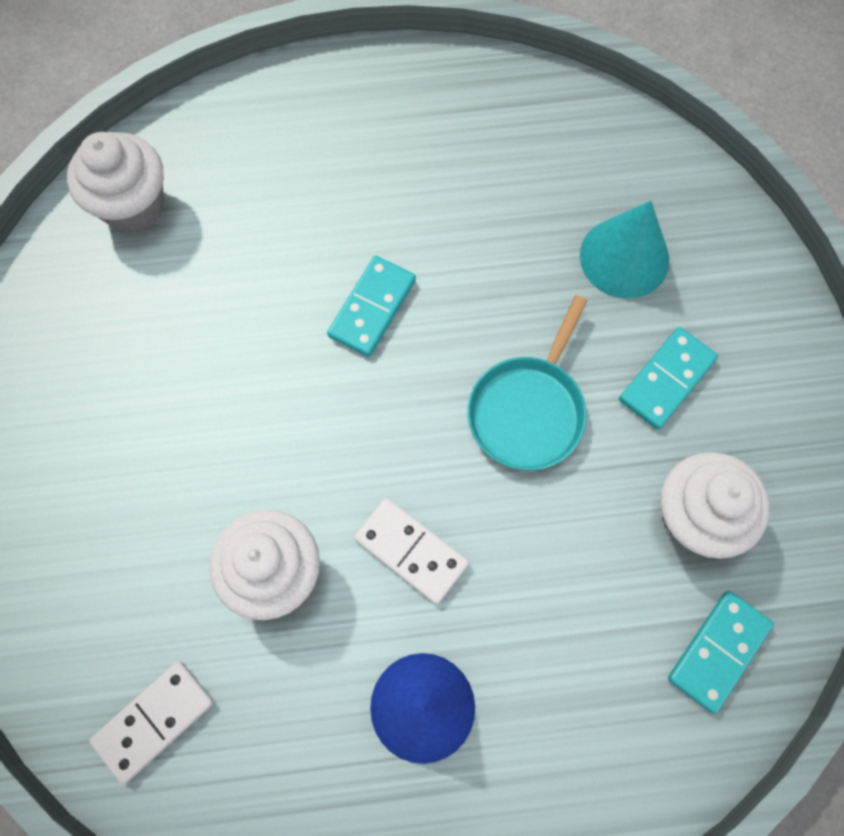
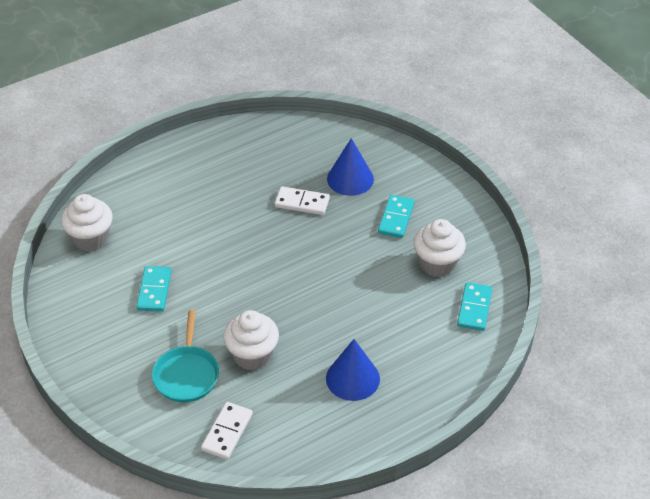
camera: 25 degrees left, 25 degrees down
turquoise domino [327,256,416,357] -> turquoise domino moved to [136,266,171,312]
white domino [354,498,469,604] -> white domino moved to [275,186,330,215]
turquoise pan [468,295,587,470] -> turquoise pan moved to [152,310,219,403]
turquoise cone [580,201,669,299] -> blue cone [327,138,374,196]

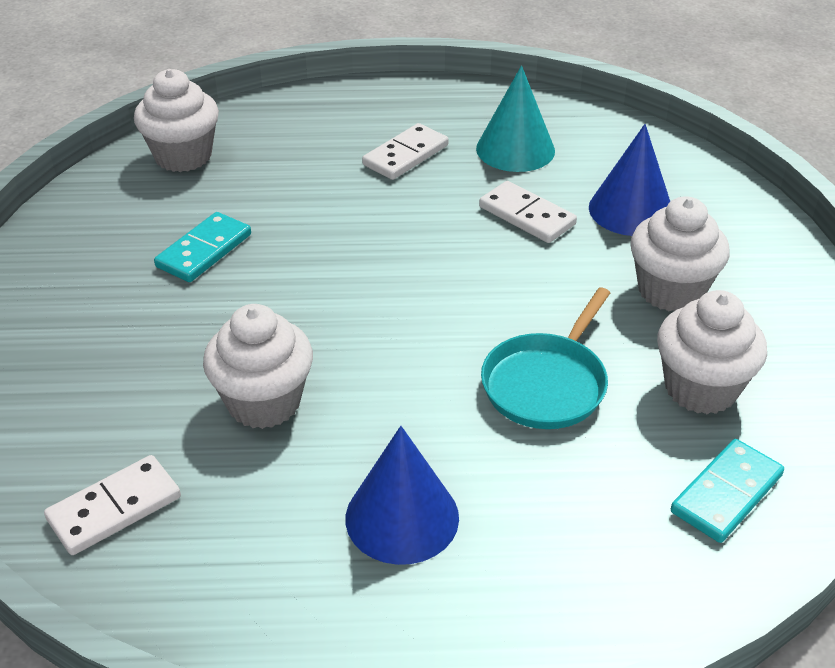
camera: 30 degrees right, 5 degrees down
turquoise pan [152,310,219,403] -> turquoise pan moved to [481,287,610,429]
turquoise domino [378,195,414,238] -> white cupcake [630,196,730,311]
none -> white domino [362,123,449,180]
none -> turquoise cone [476,66,555,172]

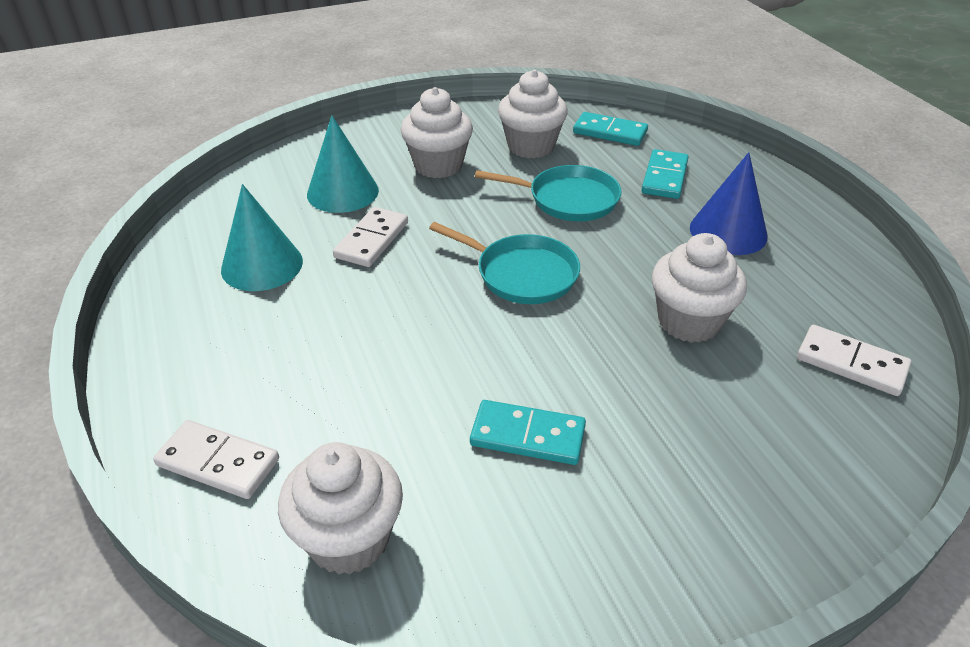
camera: 110 degrees left, 0 degrees up
white domino [362,123,449,180] -> white domino moved to [153,420,279,499]
blue cone [589,124,670,236] -> turquoise cone [307,115,379,213]
none -> turquoise pan [429,222,580,304]
none -> turquoise domino [642,149,689,199]

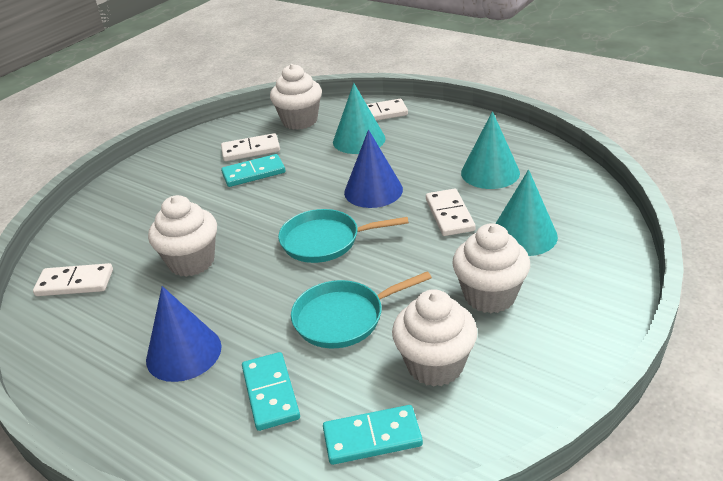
camera: 150 degrees right, 5 degrees down
none -> white domino [221,133,280,161]
none -> turquoise cone [333,83,385,154]
none -> blue cone [344,130,403,208]

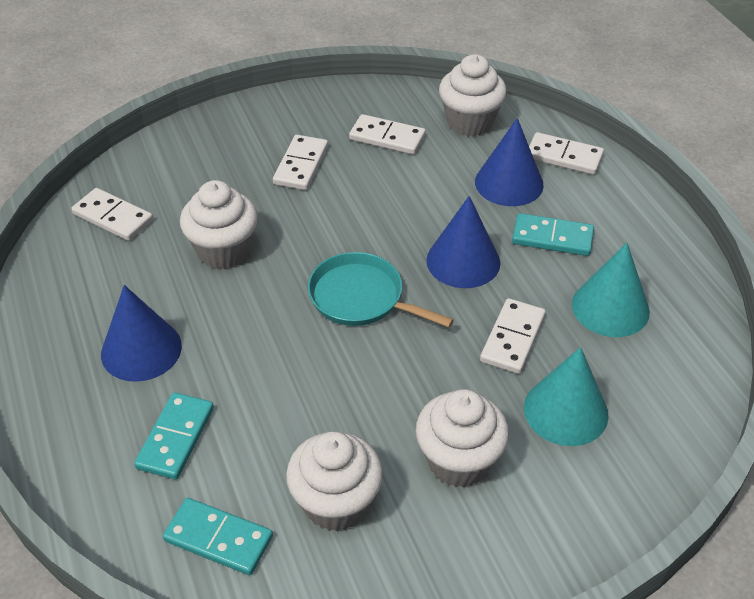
camera: 30 degrees right, 10 degrees up
turquoise domino [221,154,285,187] -> turquoise domino moved to [512,213,594,256]
turquoise pan [291,271,432,348] -> none
turquoise cone [333,83,385,154] -> blue cone [475,118,544,206]
none -> white domino [273,135,328,190]

